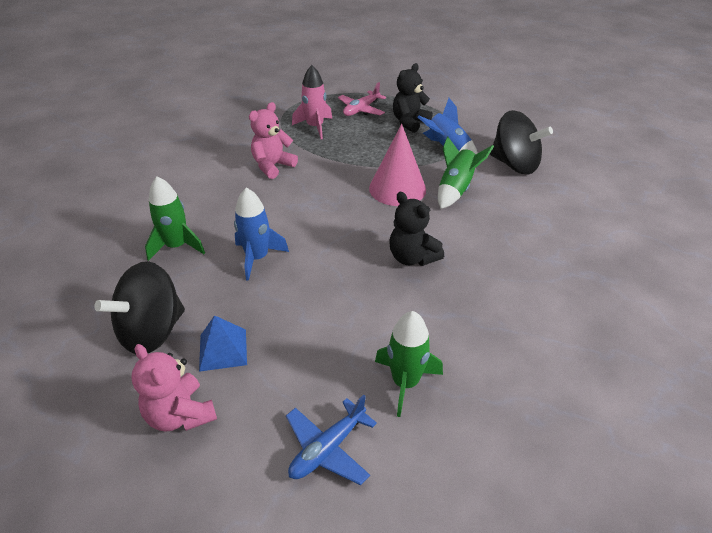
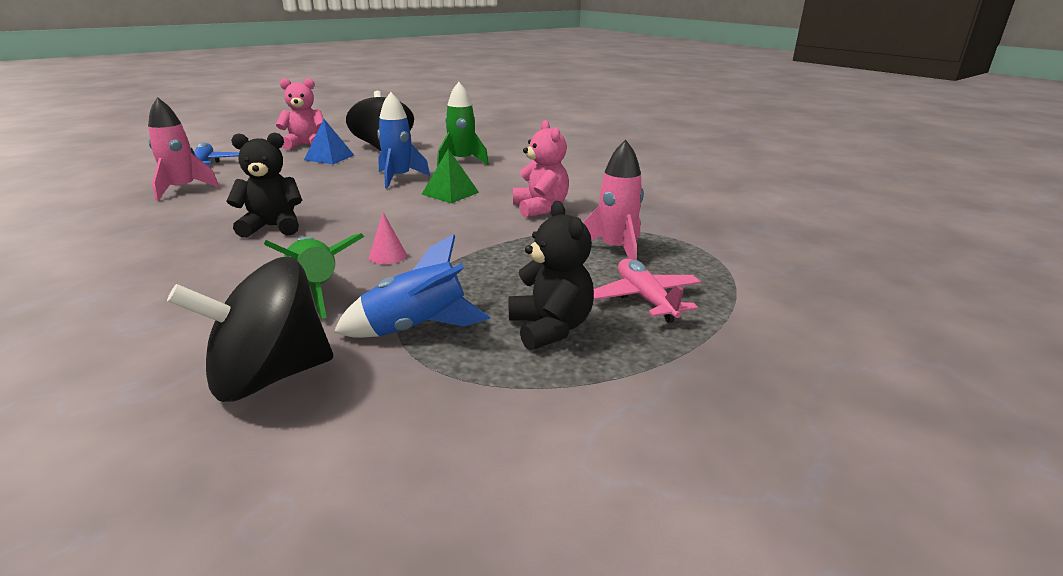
camera: 120 degrees right, 15 degrees down
pink cone [369,124,426,206] -> pink cone [369,212,407,264], size x0.42
green rocket [375,311,443,417] -> pink rocket [148,97,219,201]
none -> green pyramid [422,149,479,203]

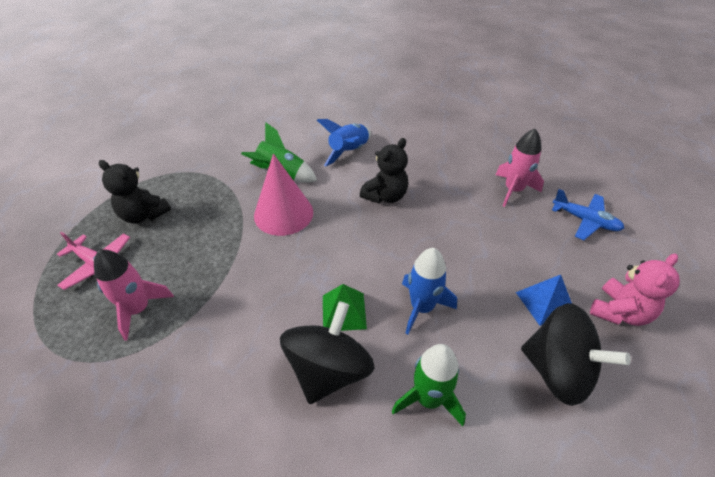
camera: 140 degrees right, 20 degrees up
black spinning top [167,257,333,402] -> black spinning top moved to [280,301,375,404]
blue rocket [334,234,491,338] -> blue rocket moved to [317,119,371,167]
pink cone [369,212,407,264] -> pink cone [254,154,313,236], size x2.36
pink teddy bear [513,120,569,218] -> none

